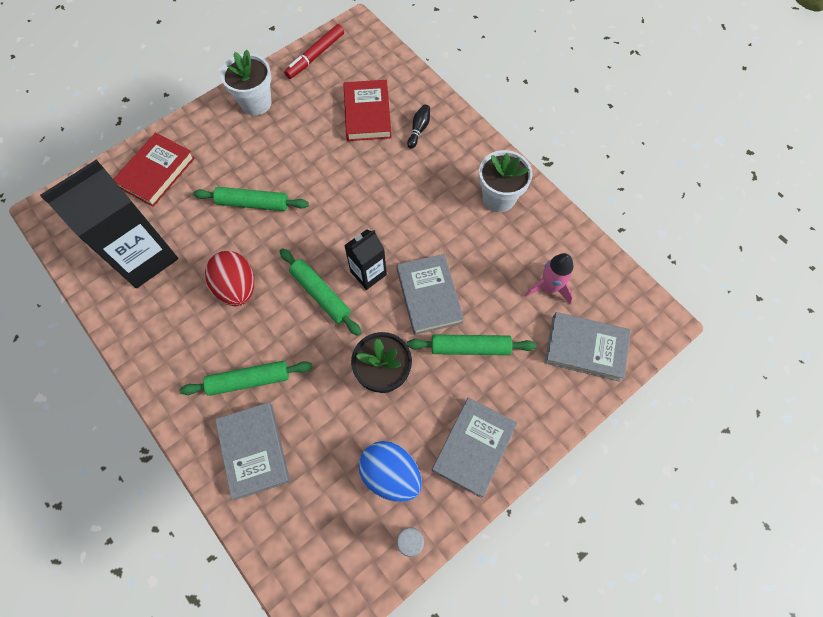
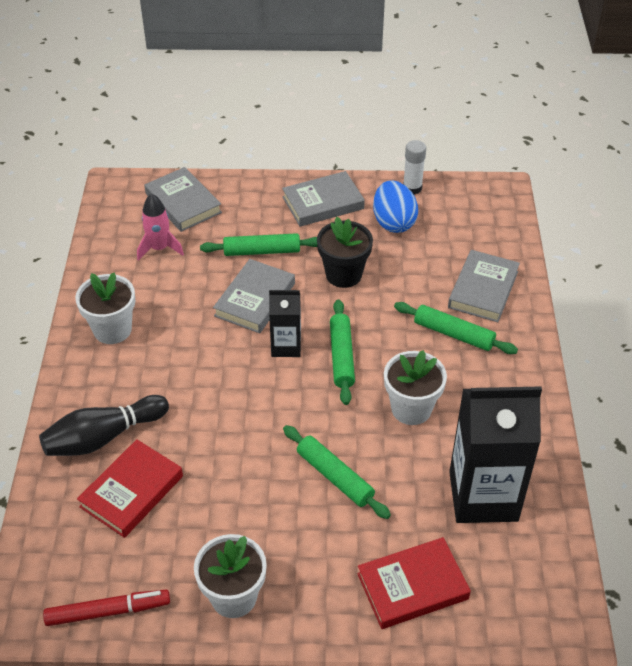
camera: 140 degrees left, 20 degrees down
red egg [205,251,254,306] -> white flower pot [384,350,447,425]
black bowling pin [407,105,430,149] -> black bowling pin [39,395,169,456], size x2.08
green rolling pin [407,334,536,355] -> green rolling pin turned 45 degrees counterclockwise [200,233,317,256]

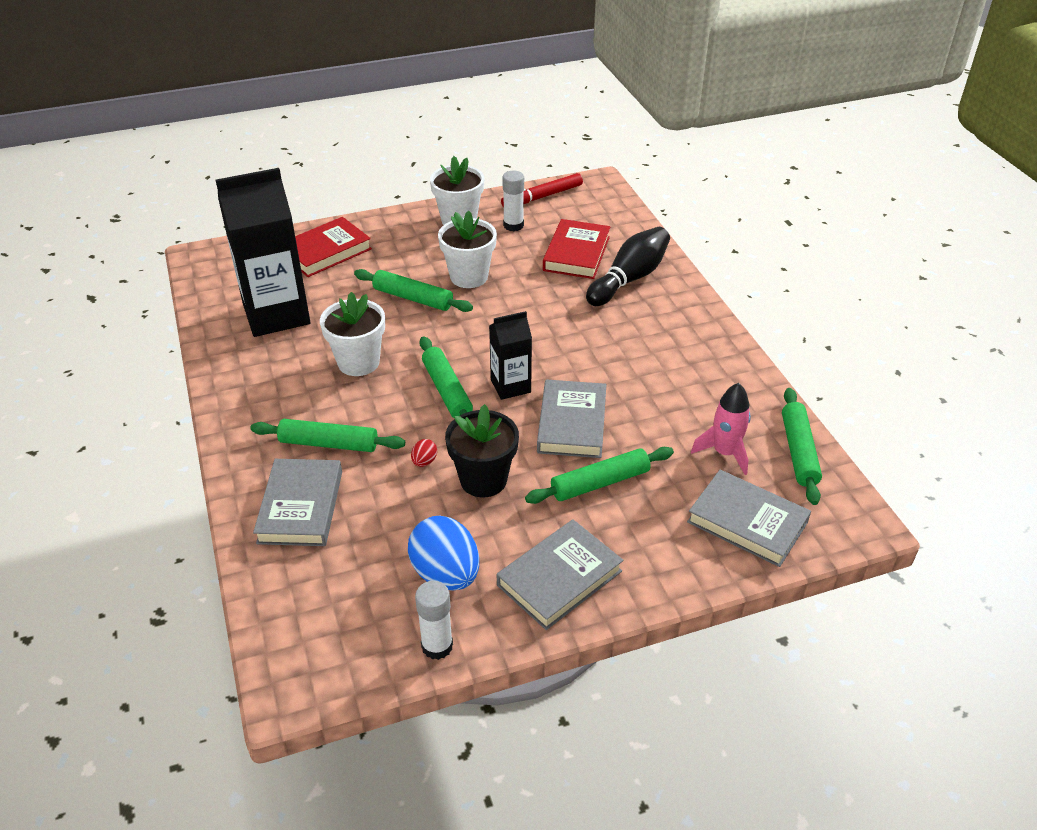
camera: 160 degrees right, 5 degrees down
white flower pot [75,272,135,344] -> white flower pot moved to [438,211,497,288]
none -> red egg [411,439,437,467]
none -> white glue stick [503,171,524,231]
none -> green rolling pin [782,388,822,505]

